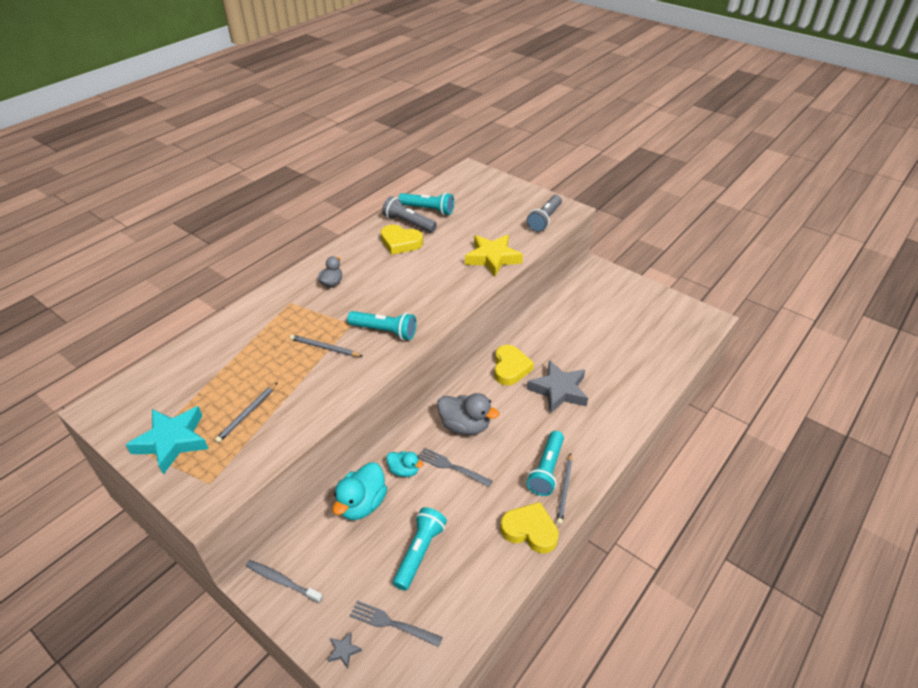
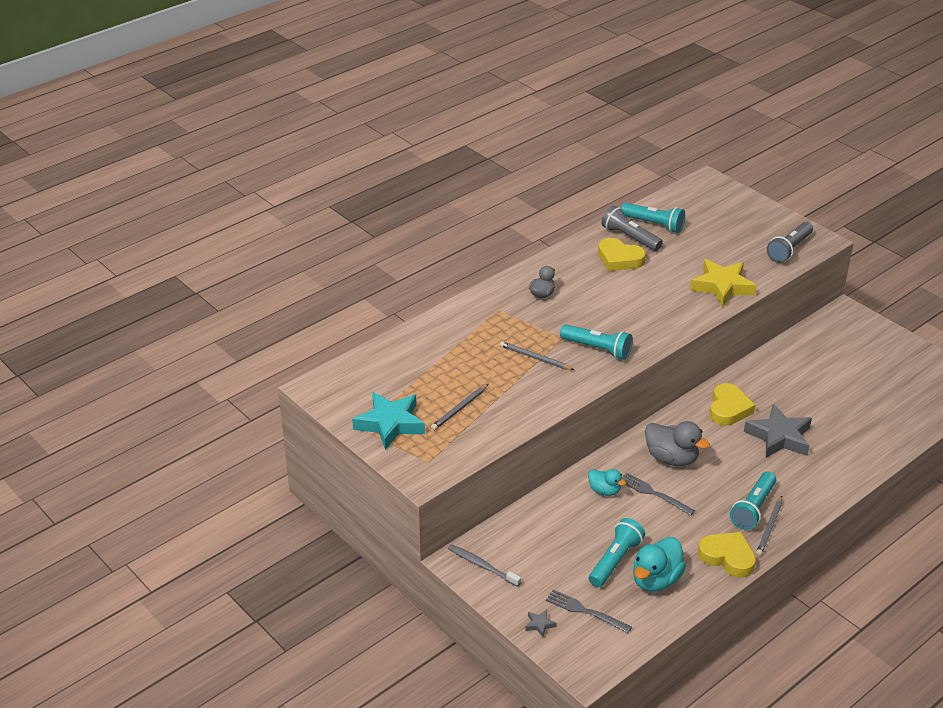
camera: 10 degrees right, 5 degrees down
turquoise duck [333,462,387,520] -> turquoise duck moved to [633,537,686,592]

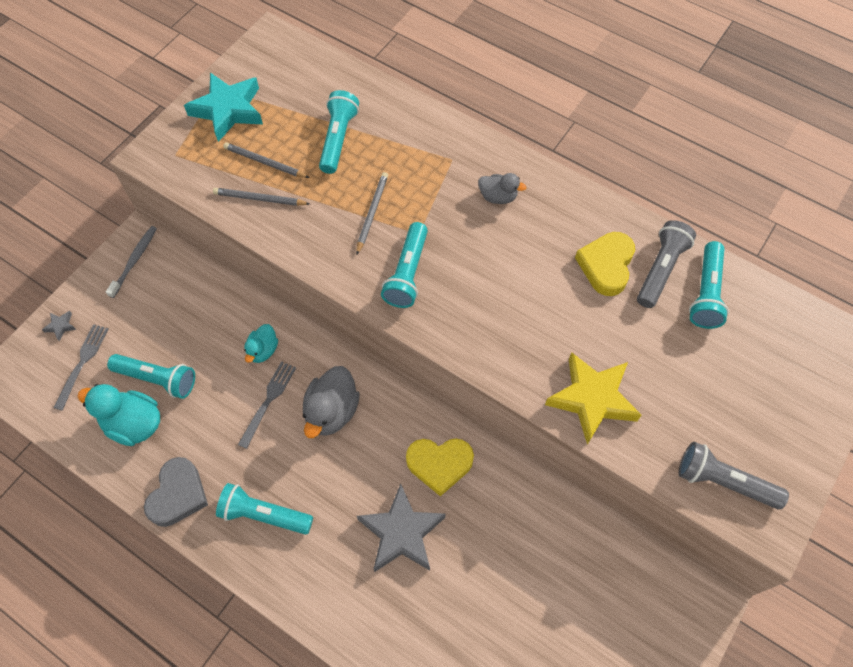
camera: 75 degrees right, 25 degrees up
yellow heart [698,532,756,578] -> grey heart [144,457,208,527]
grey pencil [756,496,782,556] -> grey pencil moved to [213,188,310,206]
none -> turquoise flashlight [319,90,359,174]

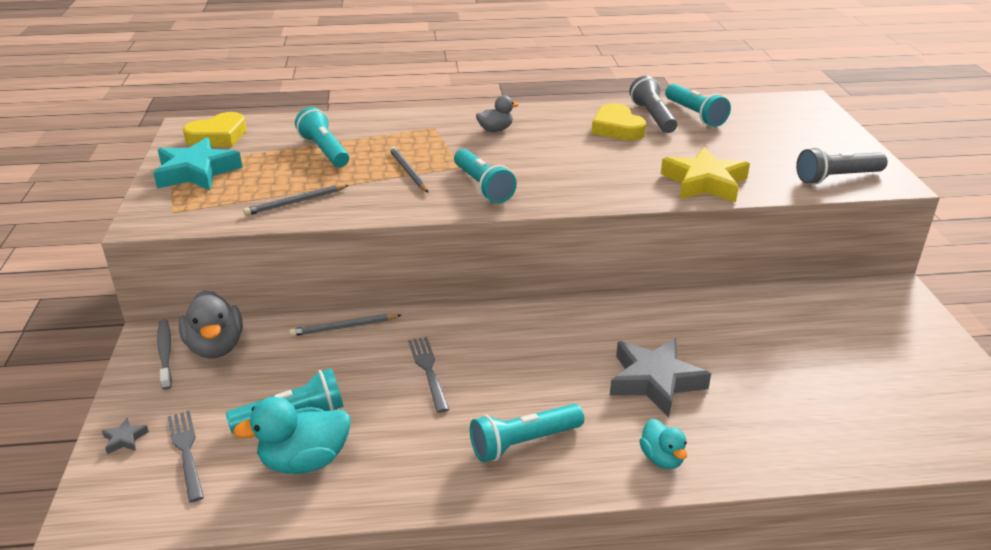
camera: 40 degrees left, 30 degrees down
grey heart [144,457,208,527] -> none
grey pencil [223,142,309,178] -> grey pencil moved to [289,314,401,336]
turquoise duck [244,324,278,363] -> turquoise duck moved to [639,419,687,469]
grey duck [303,366,360,438] -> grey duck moved to [179,290,243,359]
yellow heart [406,439,474,496] -> yellow heart moved to [183,112,247,147]

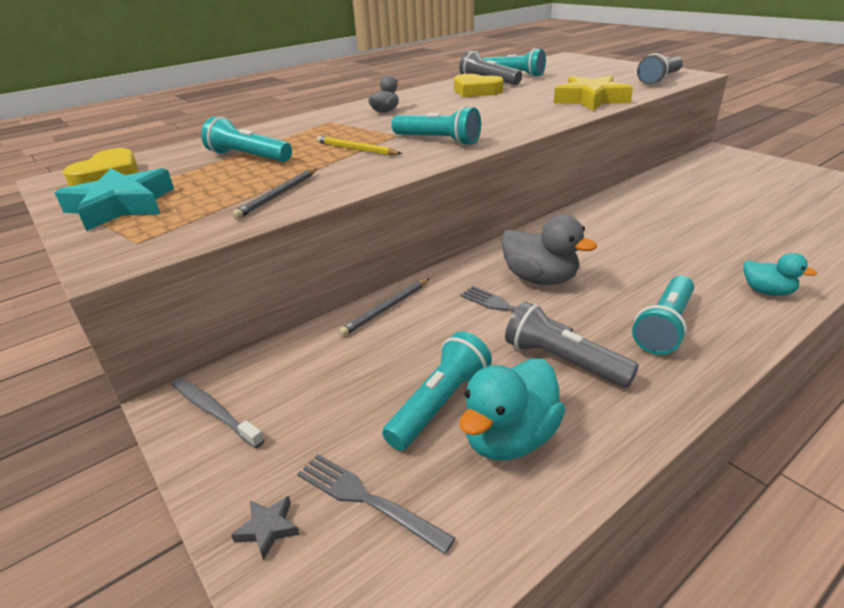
camera: 30 degrees left, 0 degrees up
grey duck [179,290,243,359] -> grey duck moved to [501,215,597,285]
grey pencil [390,147,429,193] -> yellow pencil [316,136,402,155]
grey star [610,338,711,417] -> none
none -> grey flashlight [505,302,639,388]

